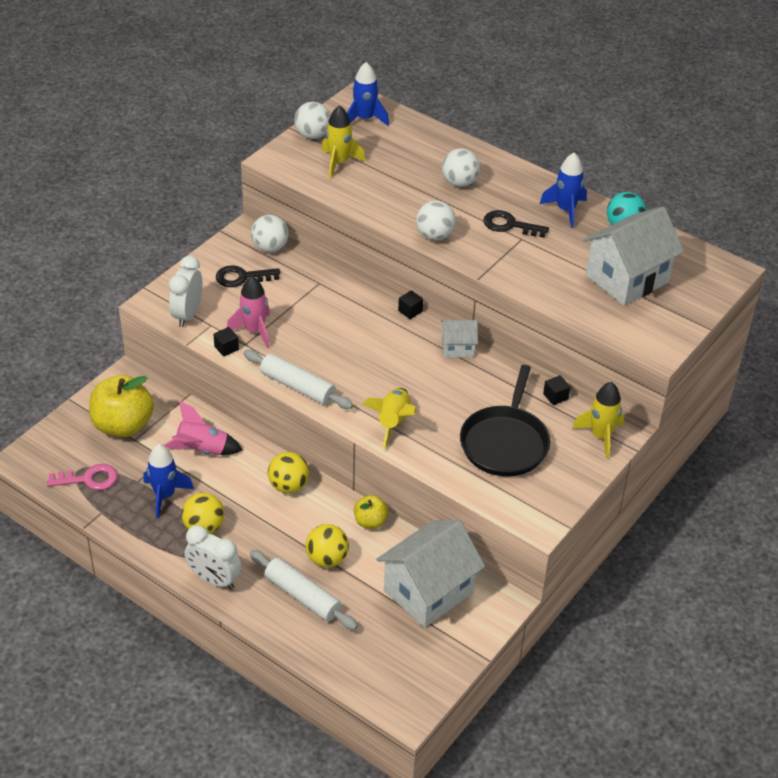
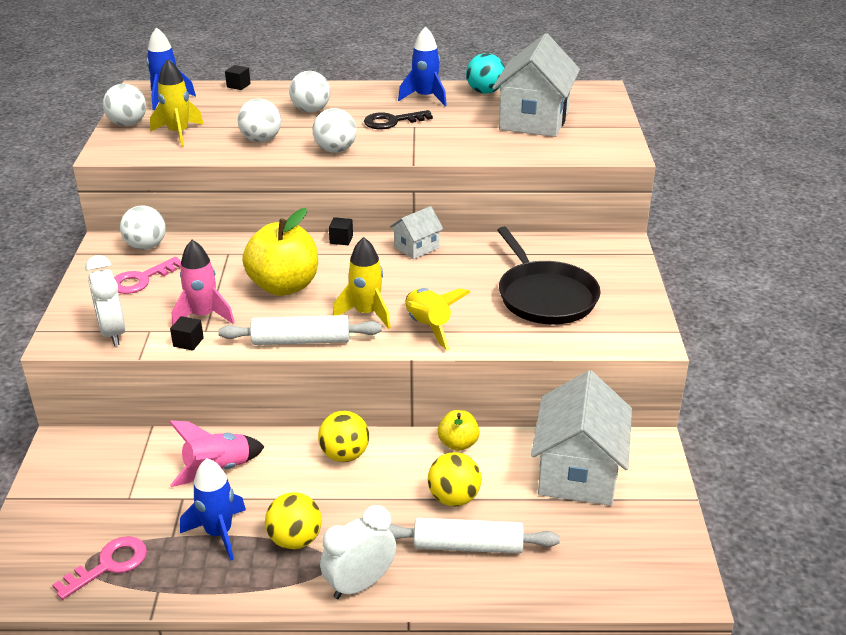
camera: 35 degrees left, 10 degrees down
yellow apple [89,375,154,437] -> yellow apple moved to [242,208,318,296]
white clock [185,525,241,589] -> white clock turned 150 degrees clockwise [320,505,396,599]
black key [216,265,280,287] -> pink key [114,257,181,294]
black cube [543,375,570,405] -> black cube moved to [225,65,251,90]
yellow rocket [573,382,624,459] -> yellow rocket moved to [333,237,391,329]
none -> white ball [237,99,281,142]

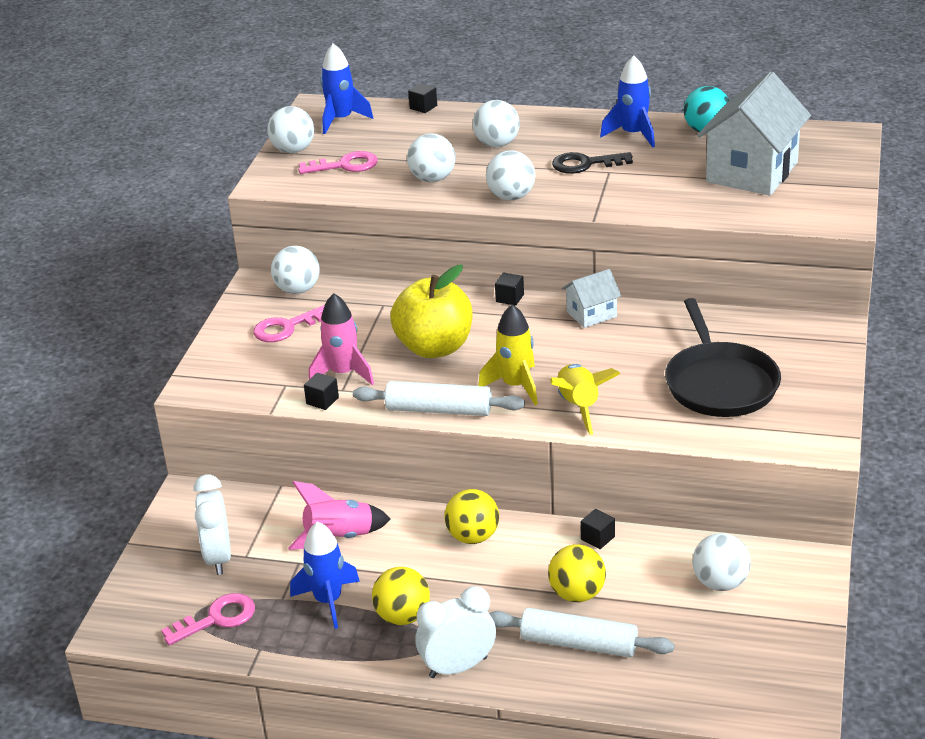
camera: 15 degrees right, 0 degrees up
white clock [85,255,126,346] -> white clock moved to [193,474,231,575]
yellow rocket [150,59,204,147] -> pink key [298,151,378,174]
yellow apple [438,410,480,451] -> black cube [580,509,615,549]
white house [531,370,632,506] -> white ball [692,533,751,591]

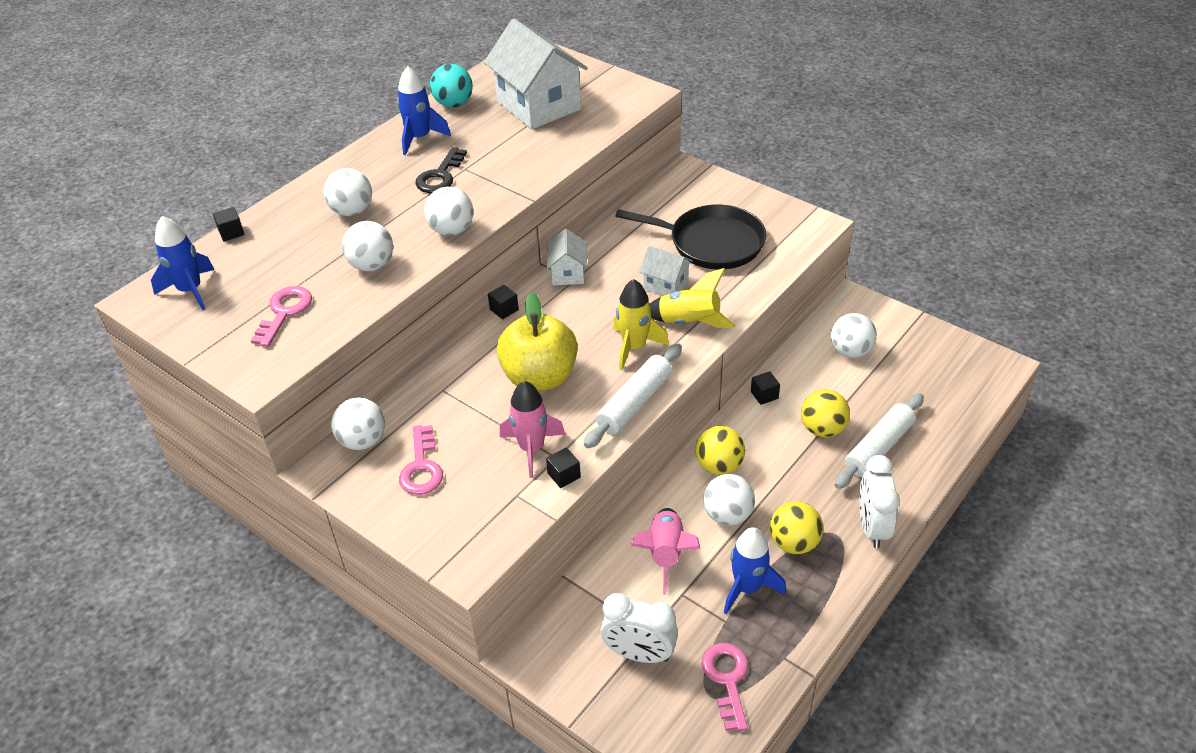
camera: 65 degrees left, 10 degrees up
white ball [268,106,314,153] -> white ball moved to [703,474,755,525]
none -> white house [639,246,693,295]

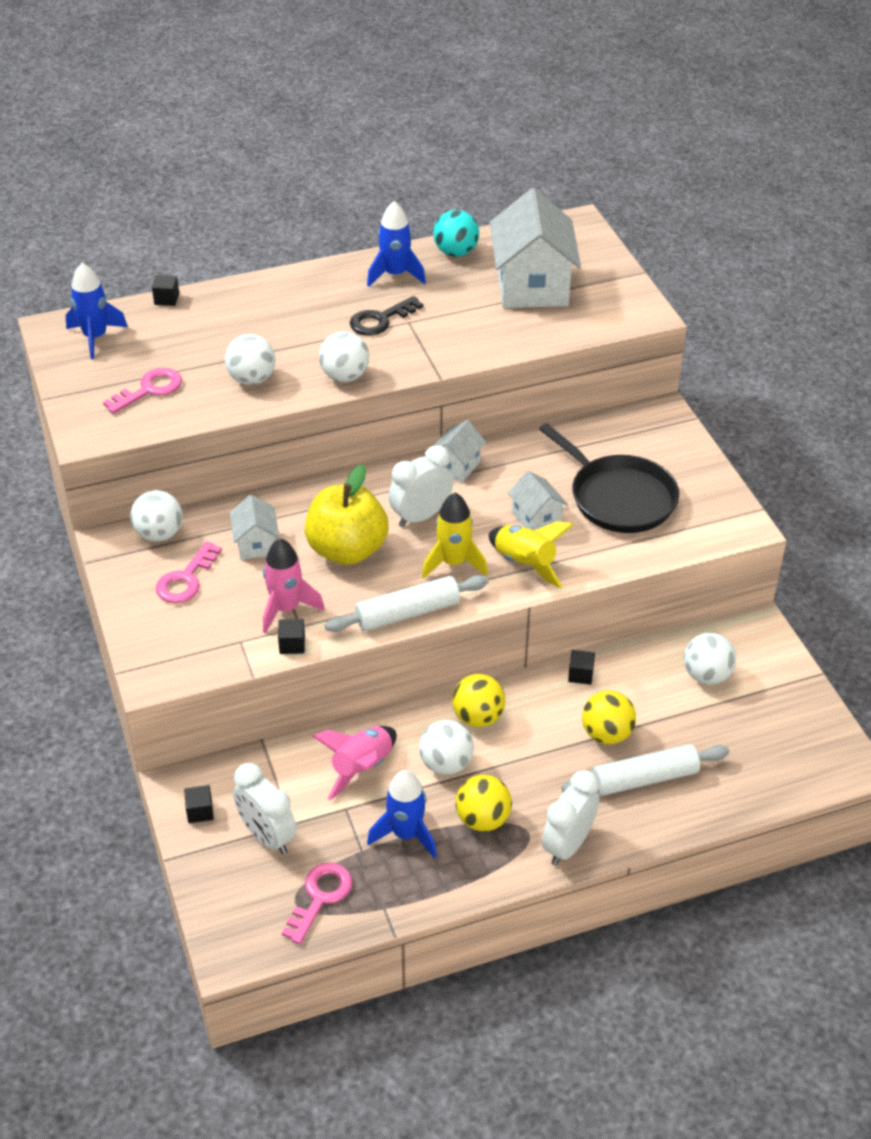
camera: 30 degrees right, 0 degrees up
white ball [324,168,372,216] -> none
black cube [488,285,519,319] -> black cube moved to [184,785,214,823]
none -> white house [230,495,279,560]
none -> white clock [388,445,453,527]

